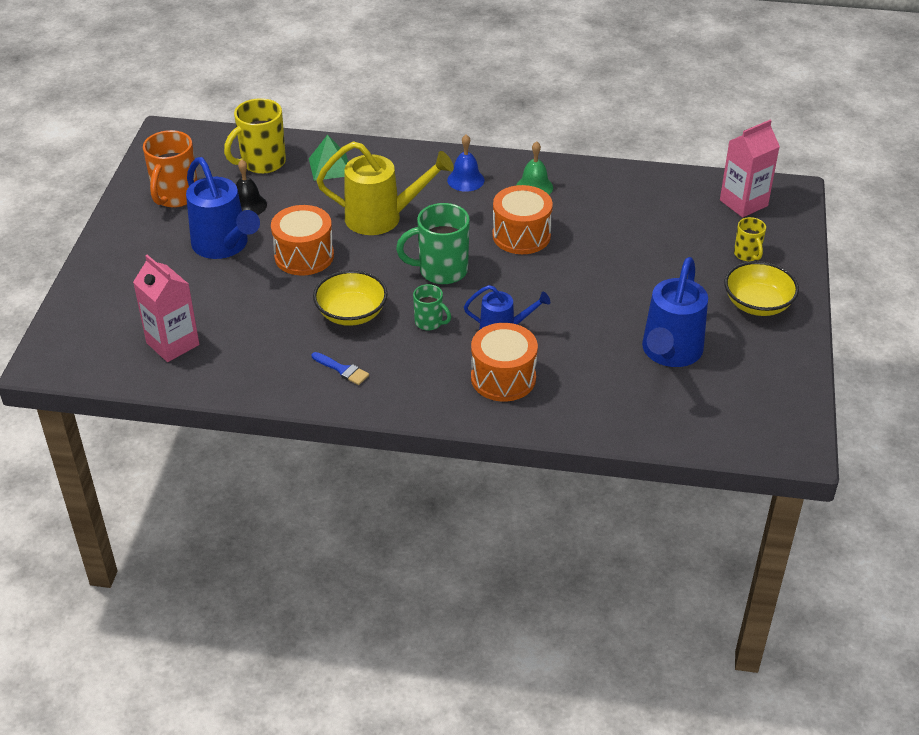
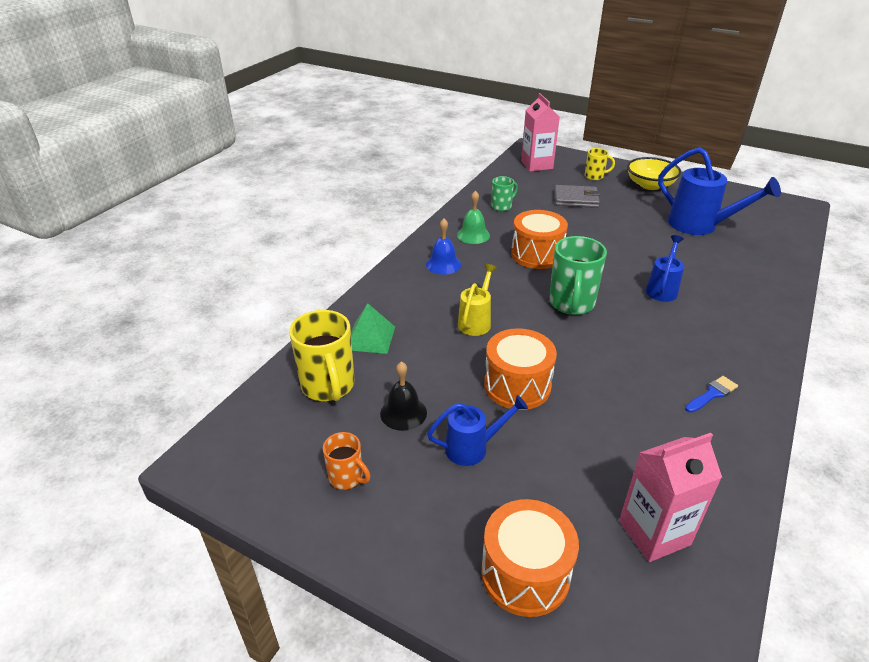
camera: 70 degrees left, 5 degrees down
orange mug [143,130,197,208] -> orange mug [323,432,370,490], size x0.55
blue watering can [186,157,260,259] -> blue watering can [427,395,528,466], size x0.58
yellow bowl [313,270,388,326] -> none
yellow watering can [316,141,454,235] -> yellow watering can [458,264,497,336], size x0.58
green mug [413,284,451,330] -> green mug moved to [491,176,518,211]
orange drum [471,323,538,401] -> orange drum moved to [481,499,579,617]
none -> grey wallet [554,185,600,208]

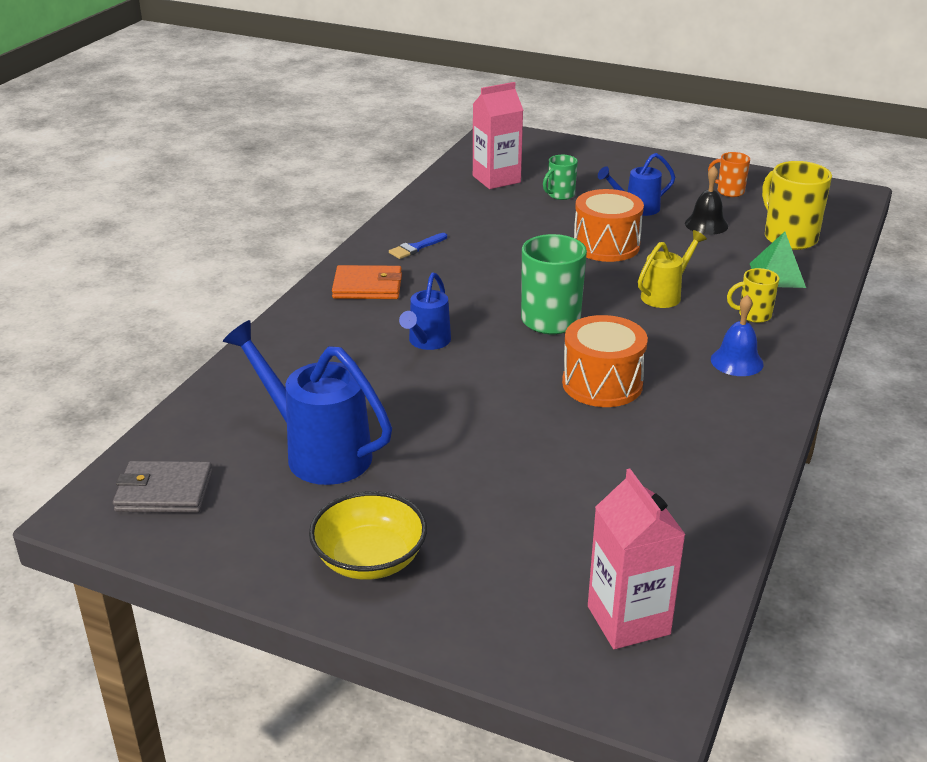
camera: 175 degrees right, 5 degrees down
green bell [457,191,490,244] -> none
yellow watering can [458,264,497,336] -> yellow watering can turned 150 degrees counterclockwise [638,230,707,308]
orange drum [481,499,579,617] -> none
green mug [491,176,518,211] -> green mug moved to [543,155,578,200]
grey wallet [554,185,600,208] -> grey wallet moved to [113,461,213,513]
yellow mug [585,148,615,180] -> yellow mug moved to [727,268,779,323]
none -> orange wallet [332,265,402,299]

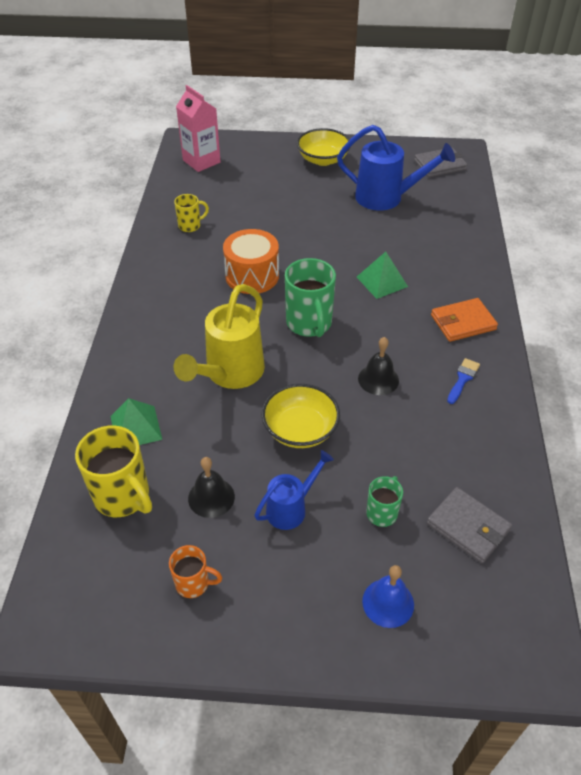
camera: 160 degrees right, 15 degrees up
blue watering can [399,272,451,350] -> green pyramid [357,252,408,299]
pink carton [473,82,523,189] -> grey wallet [427,487,512,563]
orange drum [574,189,644,262] -> yellow bowl [261,384,340,448]
yellow watering can [638,230,707,308] -> yellow watering can [174,284,265,389], size x1.73
blue bell [711,295,764,376] -> blue bell moved to [362,565,414,628]
yellow mug [727,268,779,323] -> yellow mug moved to [174,194,209,232]
none -> black bell [358,337,399,395]

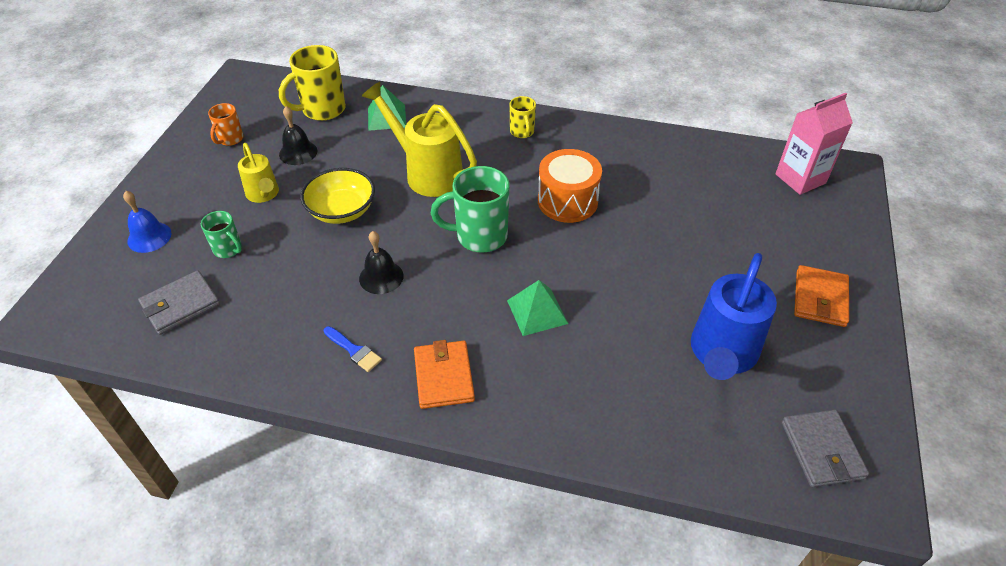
camera: 100 degrees right, 0 degrees up
yellow mug [174,194,209,232] -> yellow mug moved to [509,96,536,138]
blue watering can [254,450,334,530] -> yellow watering can [238,143,279,203]
yellow bowl [297,128,350,166] -> orange wallet [794,265,849,327]

